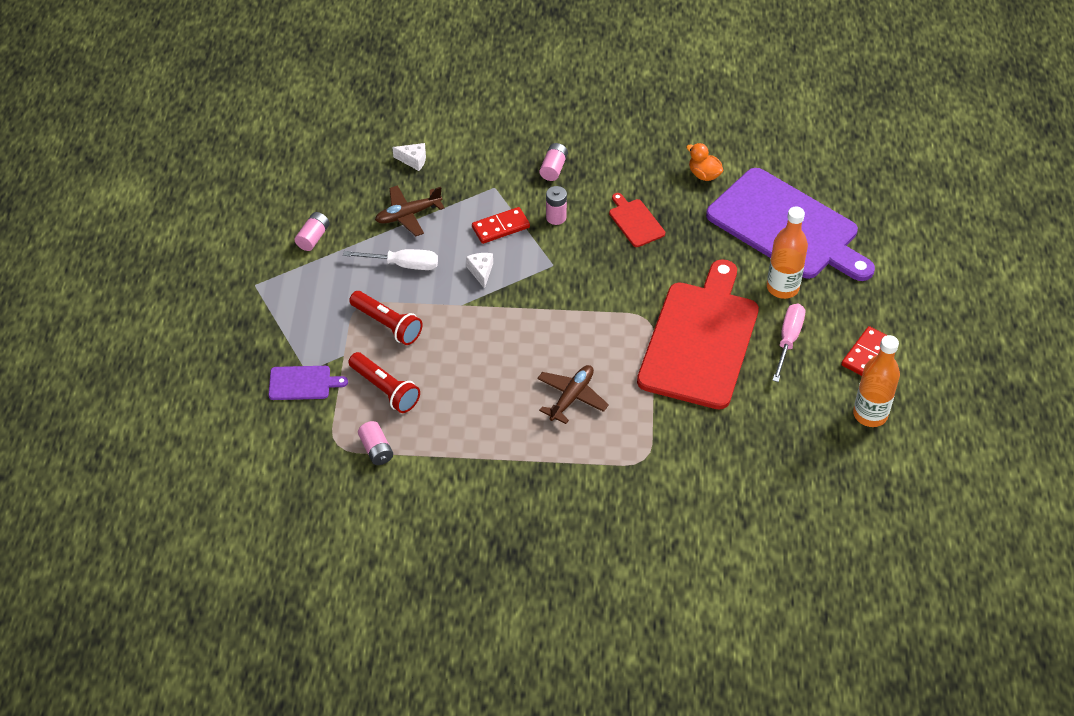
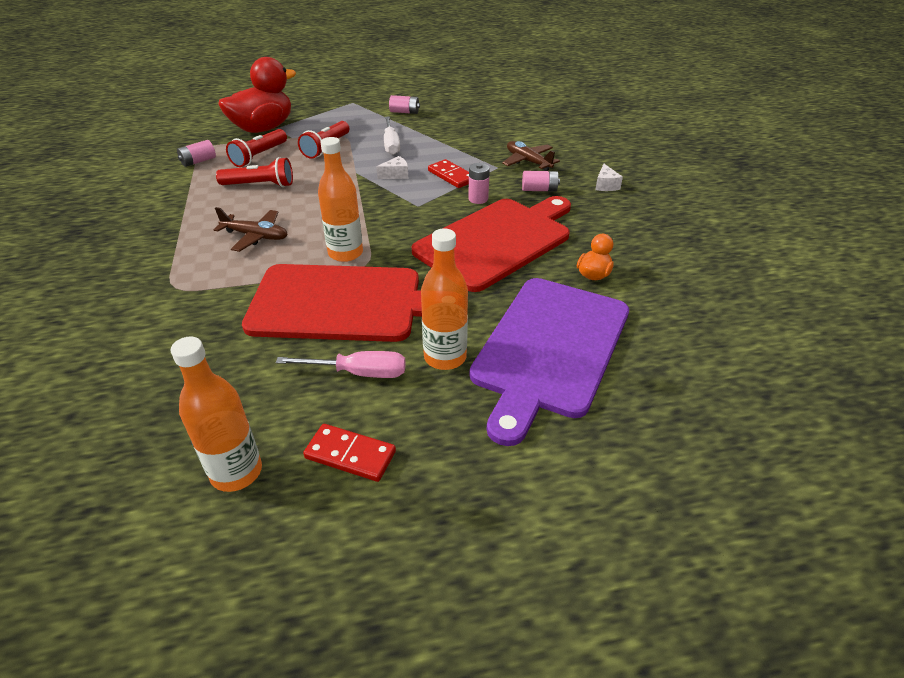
camera: 75 degrees right, 10 degrees down
purple cutting board [268,366,348,400] -> red duck [218,57,296,133]
brown plane [375,185,445,236] -> brown plane moved to [502,141,560,171]
white cheese [392,143,426,171] -> white cheese moved to [595,164,623,191]
red cutting board [609,193,665,247] -> red cutting board [412,196,571,292], size x2.40
none -> red flashlight [216,157,293,187]
none -> orange bottle [318,137,363,262]

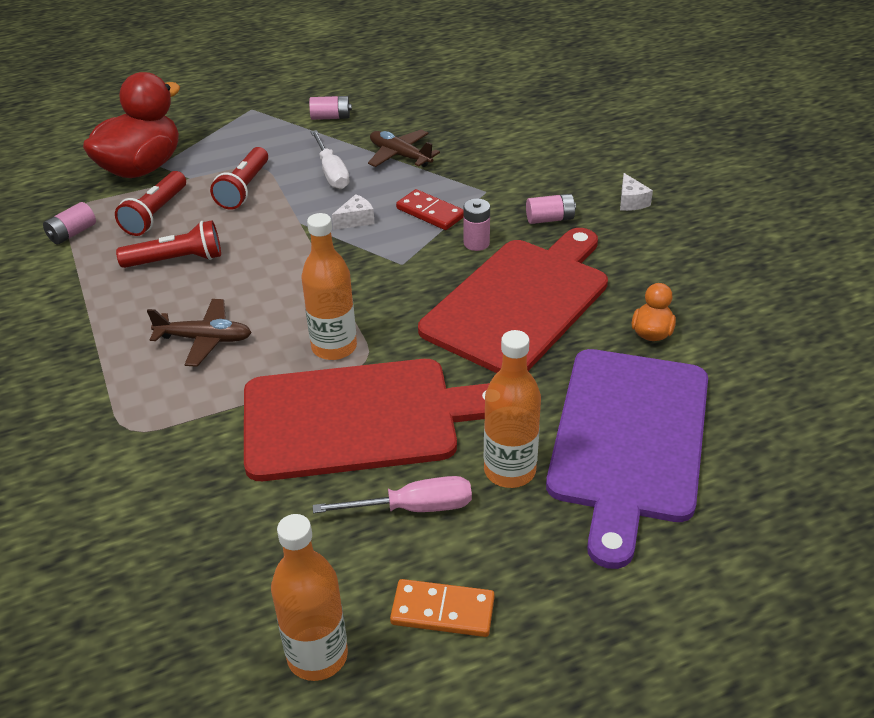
camera: 10 degrees left, 0 degrees up
red domino [303,424,396,482] -> orange domino [390,579,495,637]
brown plane [502,141,560,171] -> brown plane moved to [368,130,440,167]

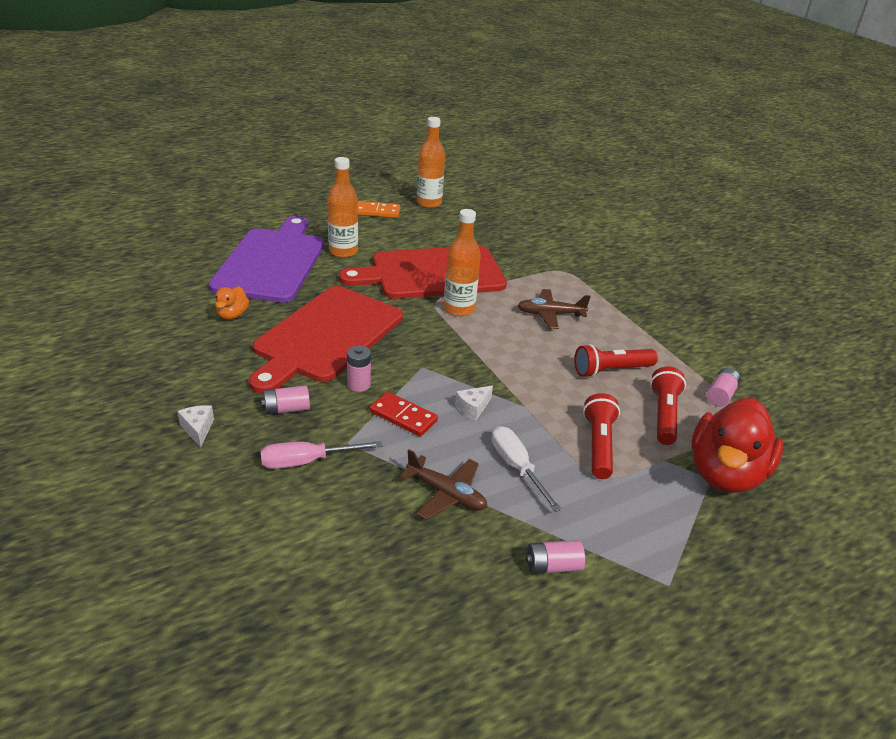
camera: 170 degrees right, 5 degrees down
pink screwdriver [313,476,472,513] -> pink screwdriver moved to [261,441,383,469]

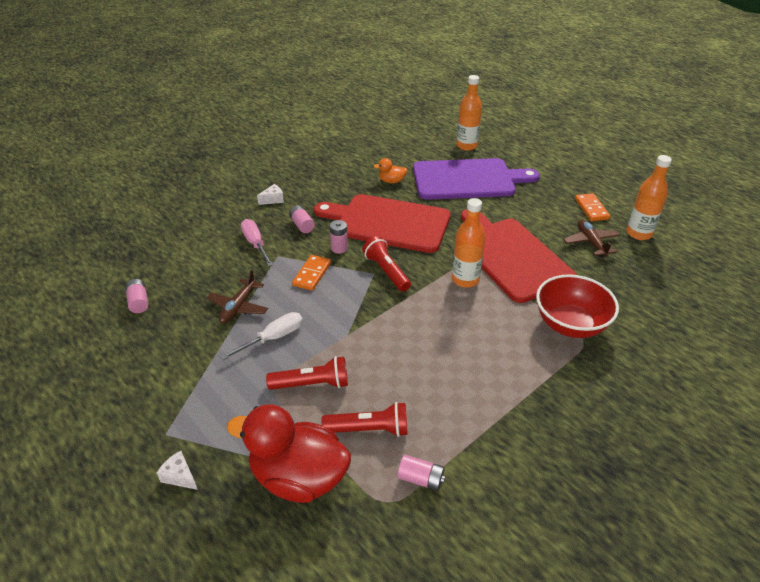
camera: 80 degrees right, 5 degrees up
orange bottle [327,157,358,258] -> orange bottle moved to [456,75,482,151]
red domino [369,392,438,436] -> orange domino [292,255,331,291]
white cheese [455,385,493,421] -> white cheese moved to [157,451,198,490]
brown plane [517,289,591,329] -> brown plane moved to [563,219,620,257]
pink battery [526,540,585,574] -> pink battery moved to [126,279,148,313]
red flashlight [574,344,658,378] -> red flashlight moved to [362,236,411,292]
none -> red bowl [536,274,619,338]

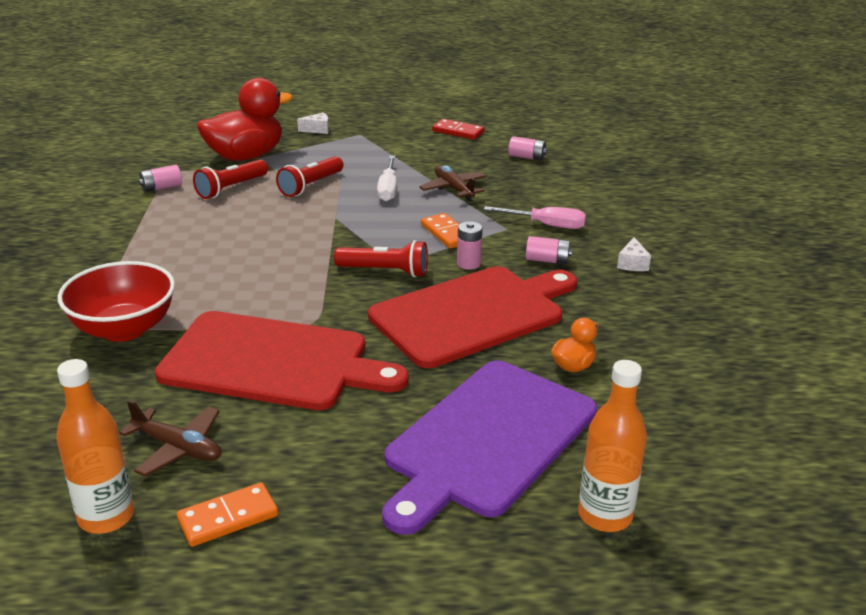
camera: 130 degrees right, 10 degrees down
orange bottle [452,198,486,288] -> none
orange domino [575,193,610,221] -> orange domino turned 60 degrees counterclockwise [177,482,278,547]
none -> red domino [432,119,485,140]

